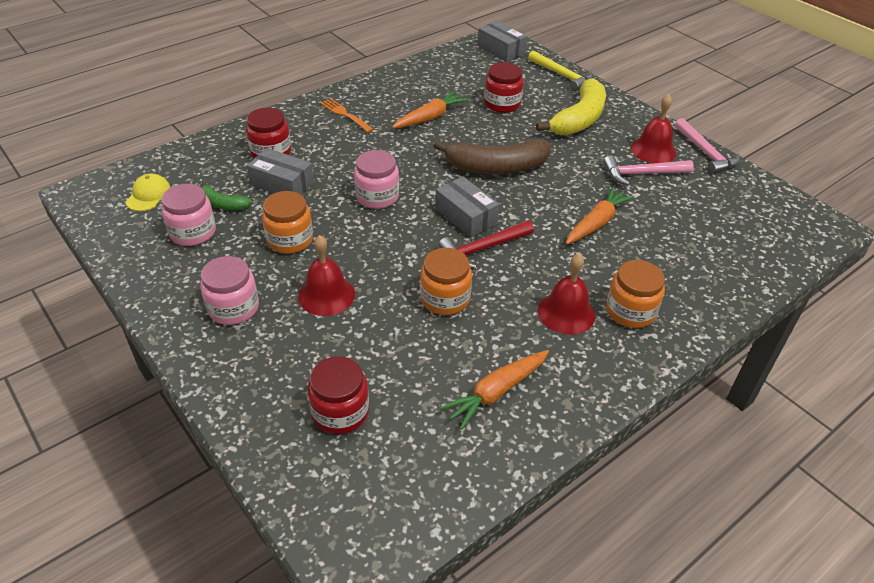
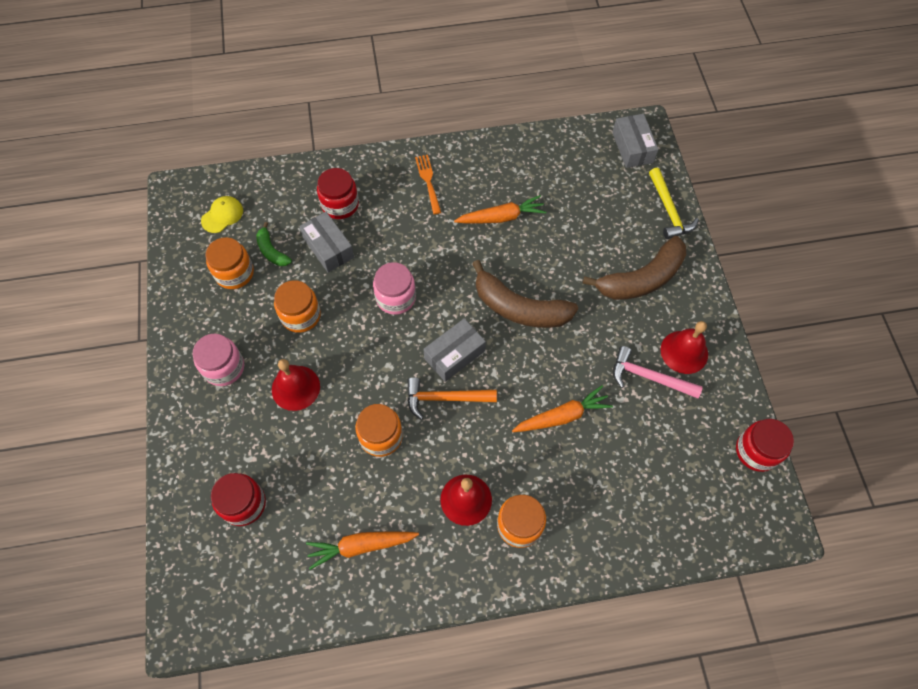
camera: 30 degrees right, 20 degrees up
pink jar [161,184,216,246] -> orange jar [205,237,254,289]
grey box [435,176,499,238] -> grey box turned 60 degrees clockwise [423,319,486,382]
red hammer [438,220,534,269] -> orange hammer [407,377,497,420]
red jar [484,62,524,113] -> red jar moved to [736,419,794,472]
yellow banana [536,78,606,135] -> brown banana [582,236,686,300]
pink hammer [675,118,740,174] -> none

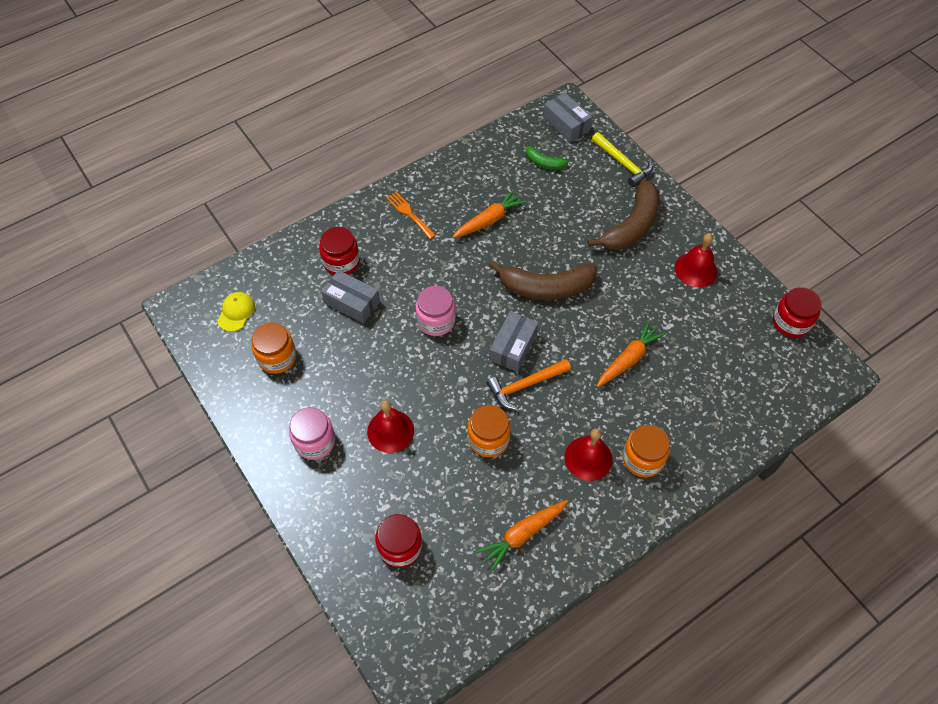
camera: 25 degrees left, 5 degrees down
green banana [256,222,292,266] -> green banana moved to [525,142,568,170]
orange jar [274,280,321,333] -> none
pink hammer [613,346,703,398] -> none

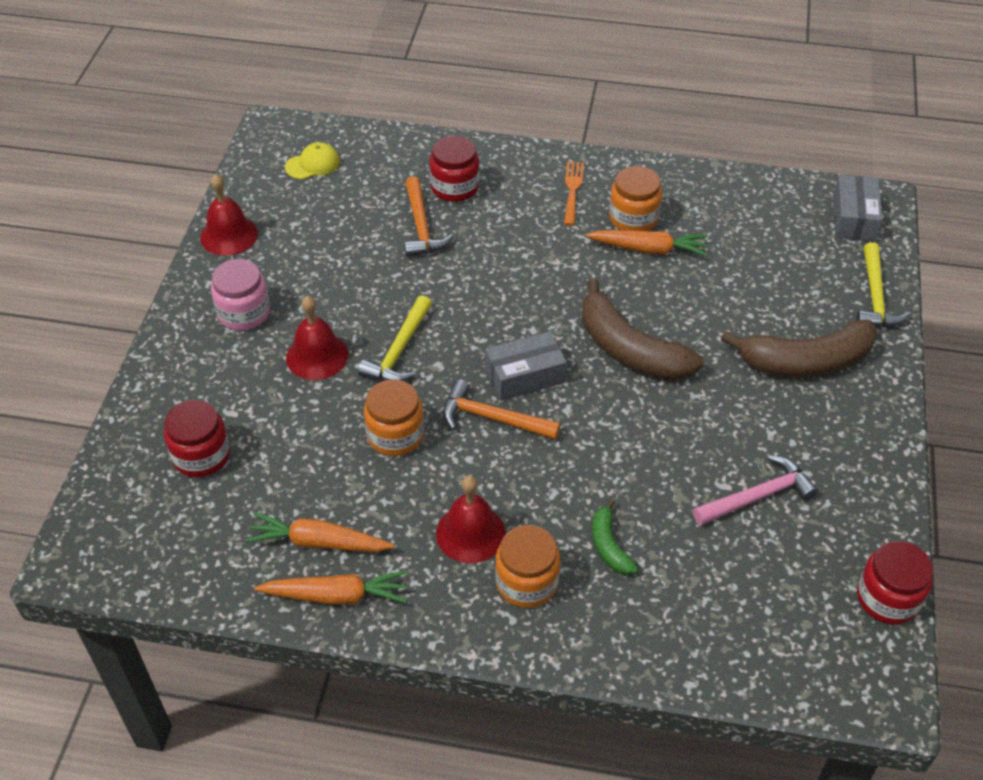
camera: 45 degrees right, 10 degrees down
orange jar [251,323,297,374] -> orange jar moved to [609,166,662,231]
grey box [321,270,380,324] -> orange hammer [404,176,454,257]
pink jar [416,286,456,336] -> none
green banana [525,142,568,170] -> green banana moved to [592,499,638,575]
orange carrot [597,321,666,387] -> orange carrot moved to [254,571,407,605]
red bell [675,233,717,287] -> red bell moved to [200,174,258,256]
none -> yellow hammer [358,295,432,381]
none -> pink hammer [693,455,818,525]

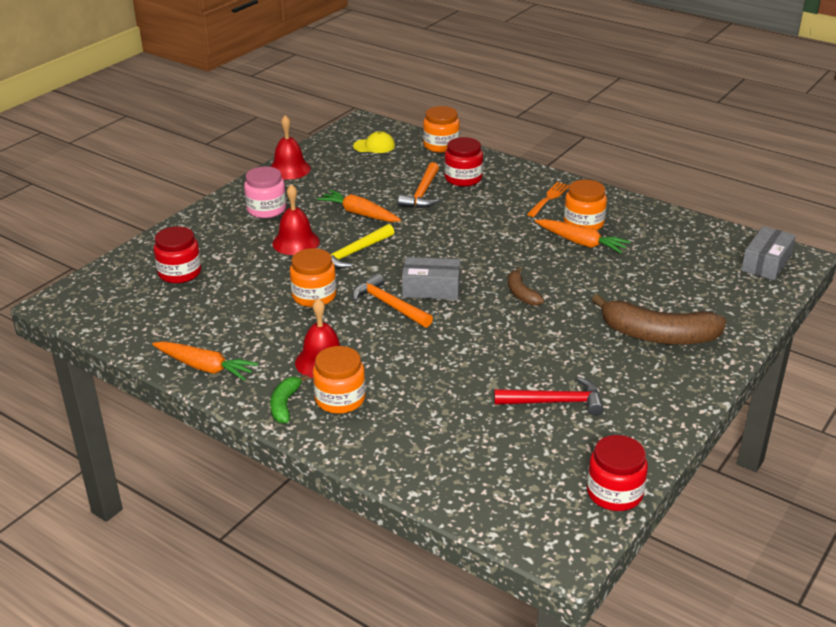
camera: 25 degrees right, 15 degrees down
orange carrot [245,512,394,552] -> orange carrot moved to [317,190,401,222]
brown banana [582,279,704,380] -> brown banana [508,267,544,306], size x0.50
green banana [592,499,638,575] -> green banana moved to [270,374,309,423]
pink hammer [693,455,818,525] -> red hammer [494,377,604,416]
yellow hammer [856,242,911,327] -> none
none -> orange jar [423,106,460,153]

